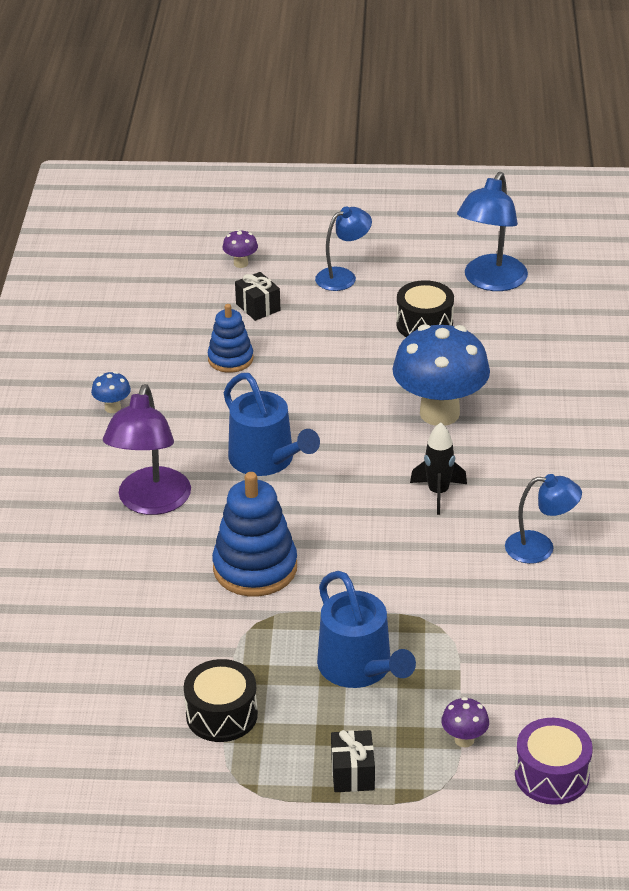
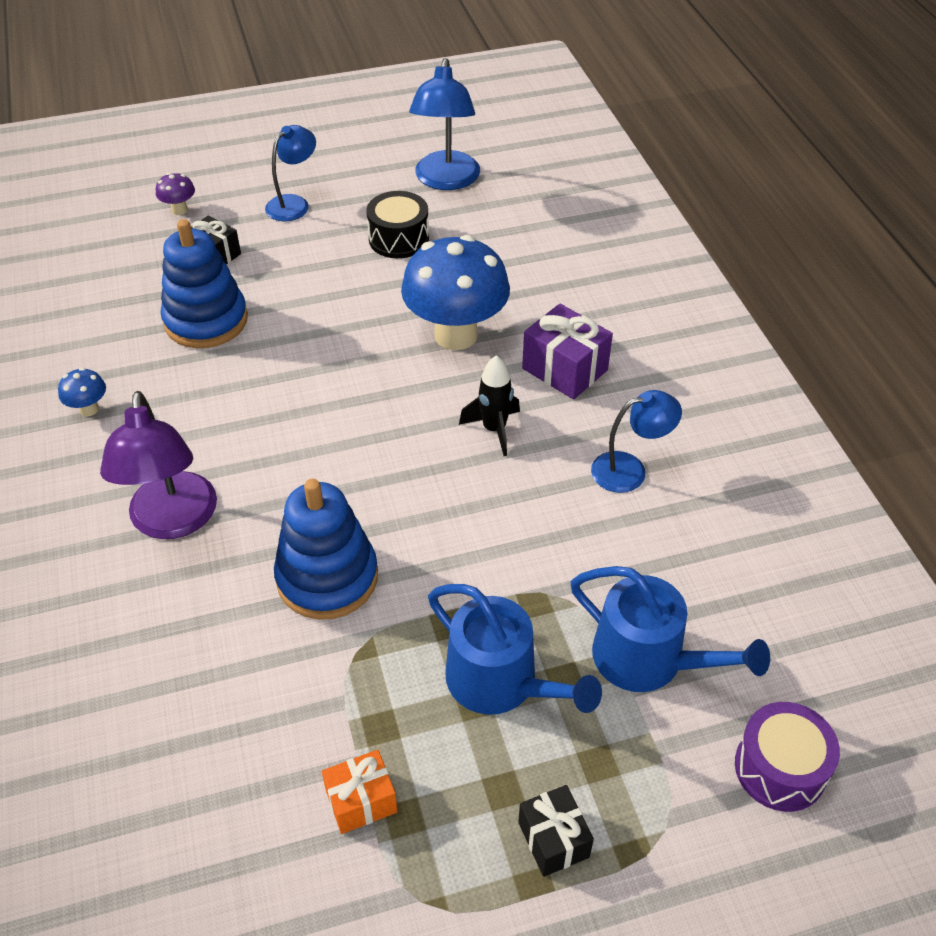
camera: 20 degrees left, 10 degrees up
black drum [184,659,258,742] -> orange gift [322,750,398,834]
blue stacking toy [208,304,253,373] -> blue stacking toy [161,219,248,348], size x1.62
blue watering can [224,373,320,476] -> blue watering can moved to [571,566,770,692]
purple mushroom [441,697,489,747] -> none
none -> purple gift [522,304,613,400]

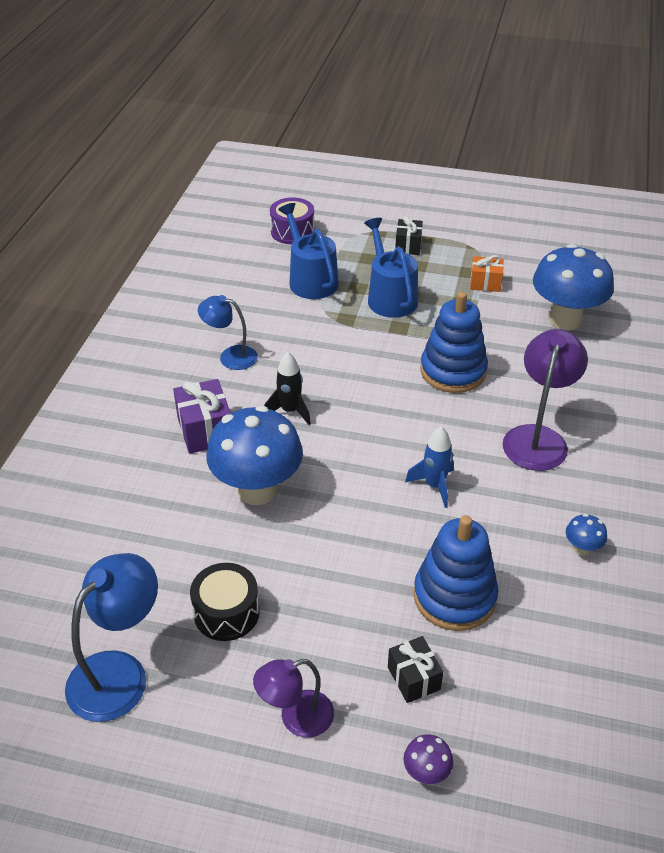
camera: 150 degrees left, 5 degrees down
blue lamp [265,125,316,221] -> purple lamp [253,659,334,738]
none -> blue rocket [405,426,454,508]
none -> blue mushroom [533,244,614,330]

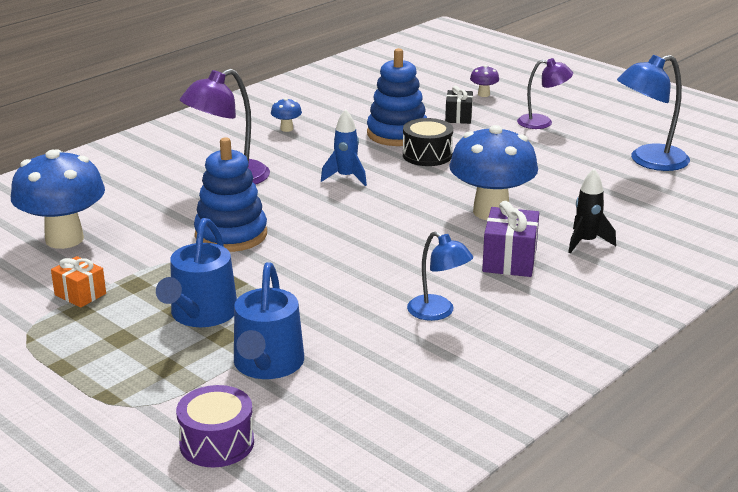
camera: 150 degrees left, 15 degrees down
black drum [190,563,260,641] -> black drum moved to [403,118,453,166]
black rocket [264,352,311,425] -> black rocket moved to [568,169,616,254]
black gift [395,217,423,255] -> none

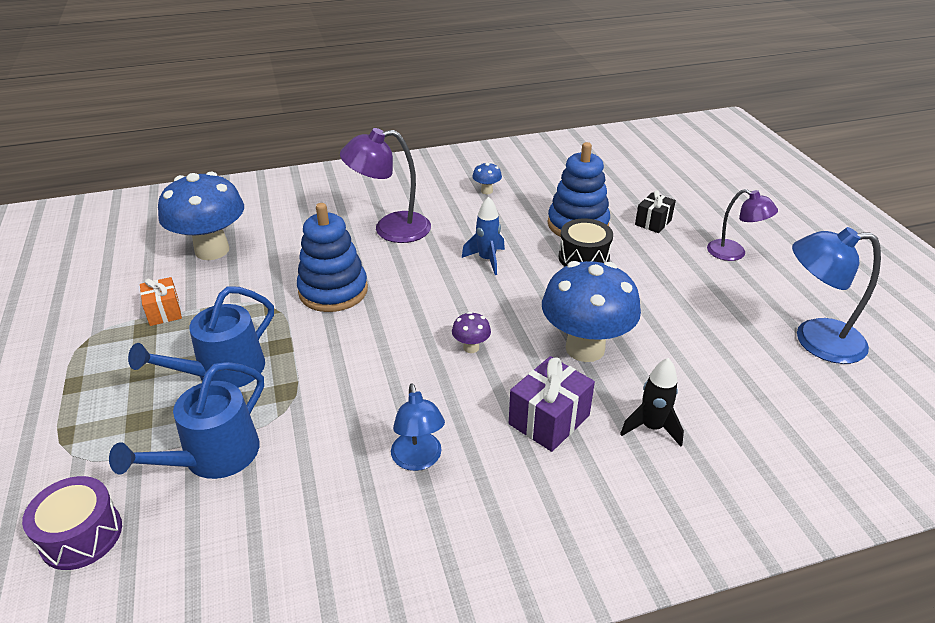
camera: 30 degrees right, 10 degrees up
purple mushroom [470,65,499,97] -> purple mushroom moved to [452,312,491,353]

